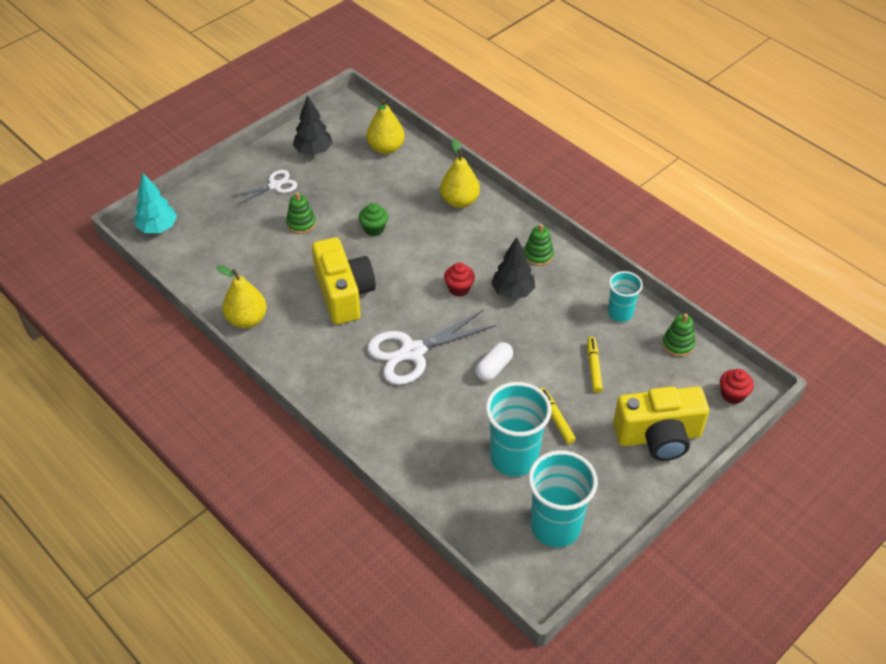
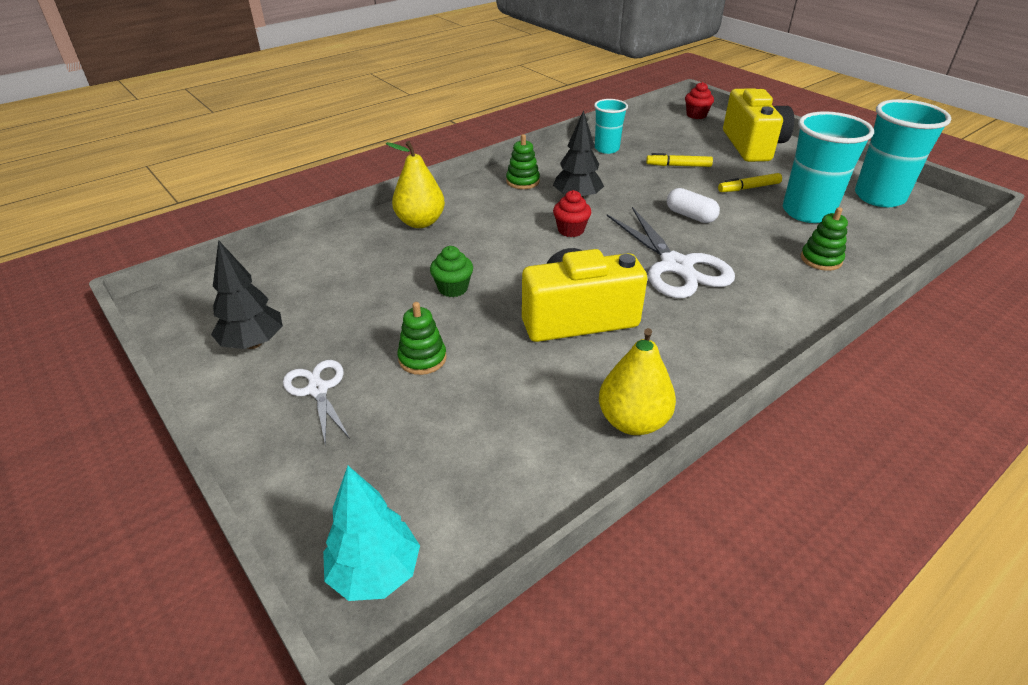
camera: 85 degrees left, 10 degrees down
yellow pear [366,99,405,154] -> none
green stacking toy [662,313,695,357] -> green stacking toy moved to [801,207,848,271]

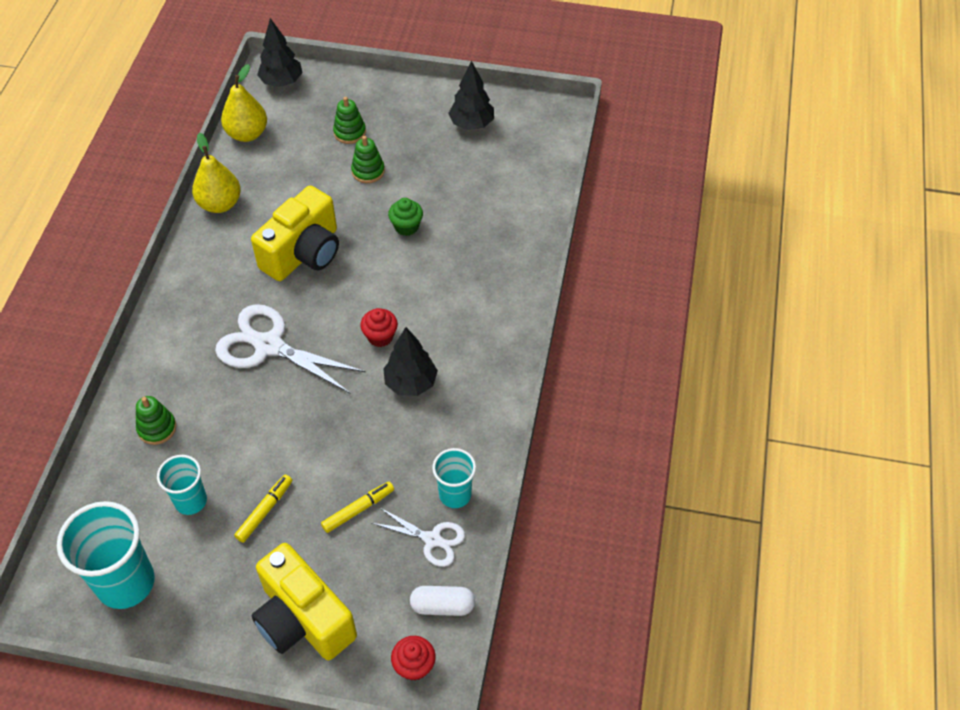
camera: 140 degrees right, 15 degrees up
white scissors [283,360,350,447] -> white scissors moved to [372,507,465,567]
turquoise tree [323,466,420,601] -> black tree [257,18,303,87]
yellow pear [386,141,445,228] -> yellow pear moved to [221,64,267,142]
green stacking toy [506,134,540,189] -> green stacking toy moved to [333,97,366,144]
white capsule [667,188,720,223] -> white capsule moved to [410,586,475,616]
turquoise cup [783,111,874,223] -> turquoise cup [157,455,207,515], size x0.58

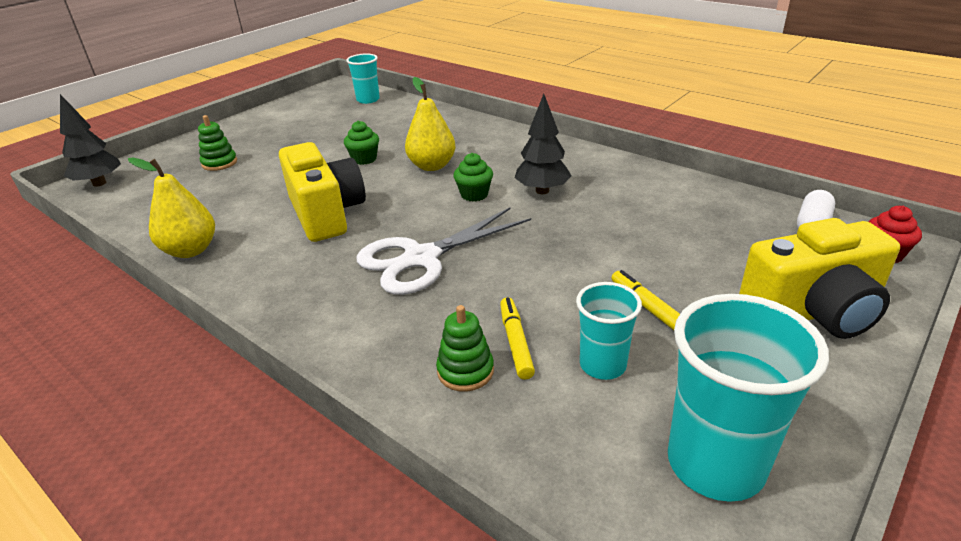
camera: 60 degrees left, 20 degrees down
yellow pear [221,64,267,142] -> yellow pear moved to [405,77,456,171]
yellow marker [321,482,394,533] -> yellow marker moved to [500,297,535,379]
green stacking toy [351,136,385,183] -> none
red cupcake [360,308,398,347] -> green cupcake [453,153,493,202]
white scissors [372,507,465,567] -> none
turquoise cup [432,448,476,508] -> turquoise cup moved to [346,54,380,104]
black tree [448,61,494,130] -> none

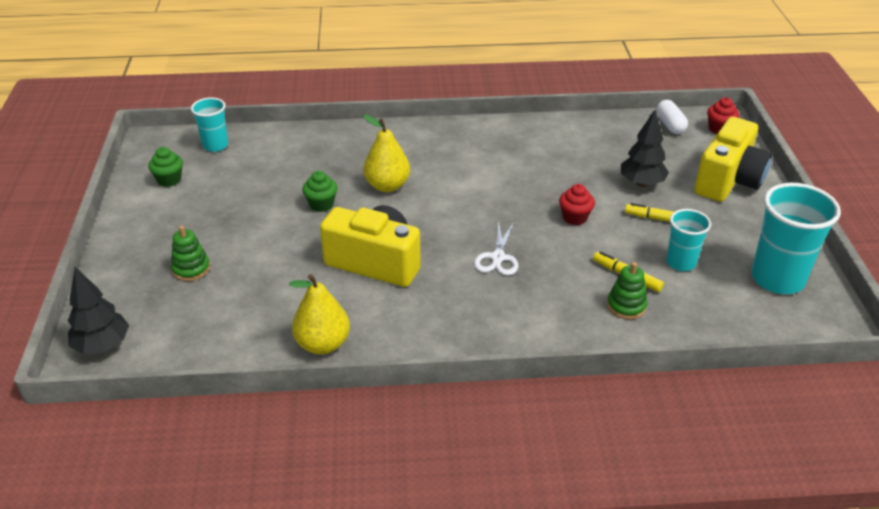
camera: 45 degrees left, 5 degrees up
white scissors [357,208,531,295] -> white scissors [474,220,519,276], size x0.56
green cupcake [453,153,493,202] -> green cupcake moved to [148,147,183,187]
black tree [515,94,572,194] -> black tree moved to [621,110,669,187]
none -> red cupcake [559,184,595,225]

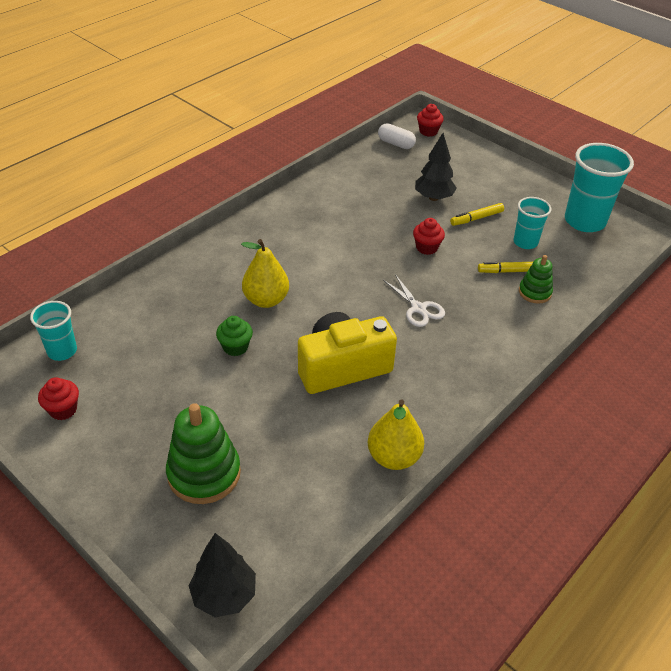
camera: 45 degrees left, 5 degrees up
green cupcake [148,147,183,187] -> red cupcake [38,377,79,420]
green stacking toy [171,226,210,281] -> green stacking toy [166,403,241,504], size x1.77
yellow camera [694,117,772,202] -> none

